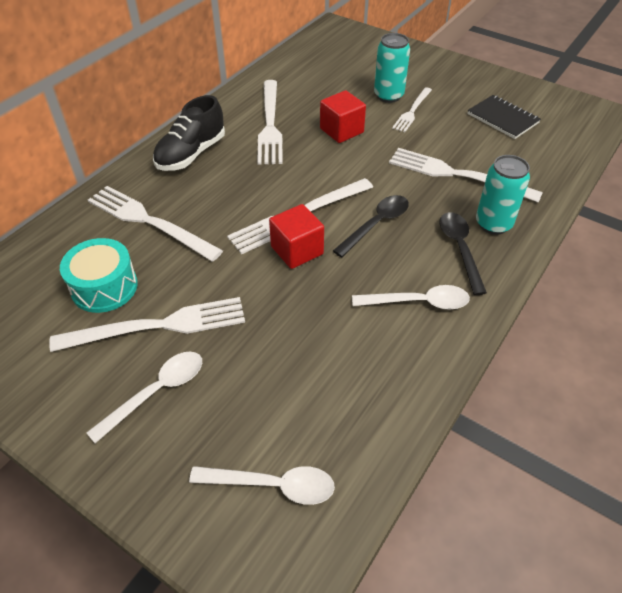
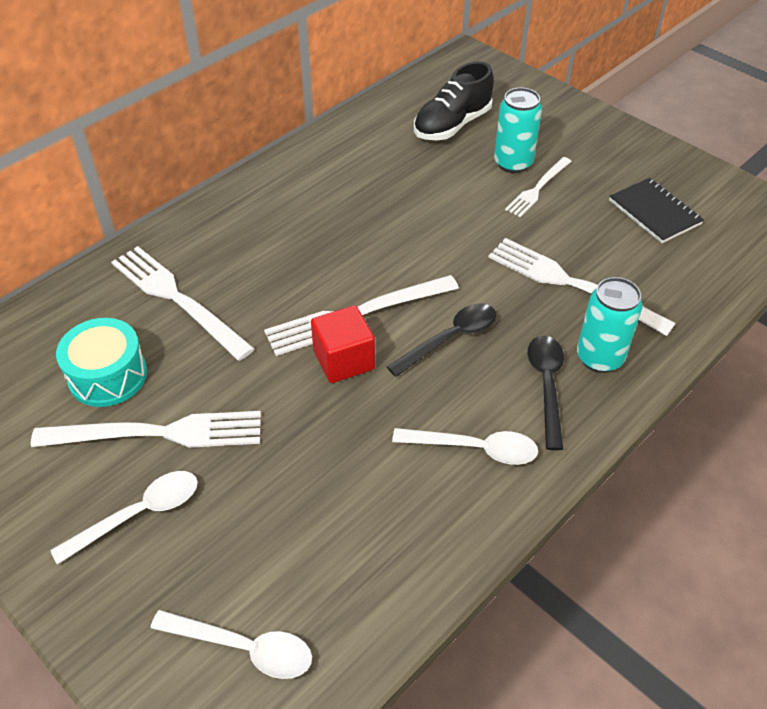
camera: 10 degrees right, 0 degrees up
black shoe [153,95,225,171] -> black shoe moved to [414,62,494,140]
white fork [257,80,283,165] -> none
red cube [320,90,366,143] -> none

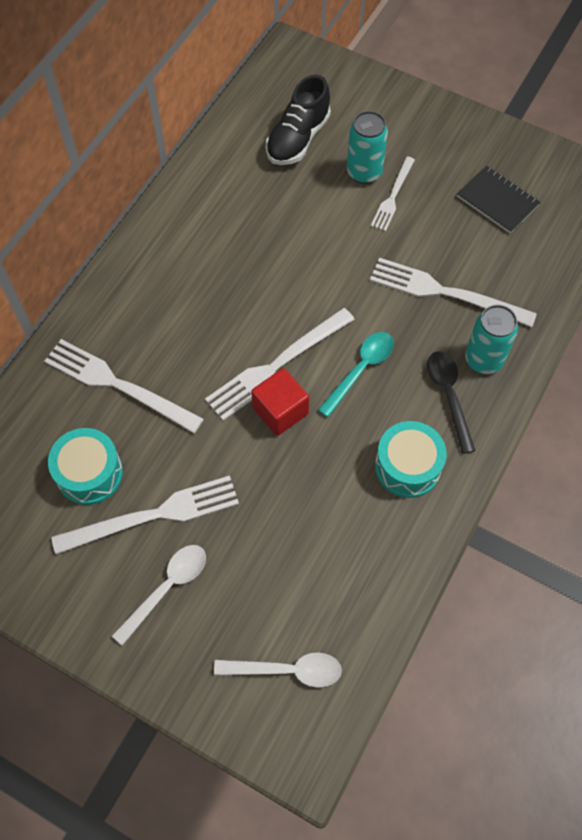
camera: 15 degrees left, 15 degrees up
black spoon [386,304,496,377] -> turquoise spoon [318,332,394,418]
white spoon [392,428,538,465] -> turquoise drum [375,421,447,498]

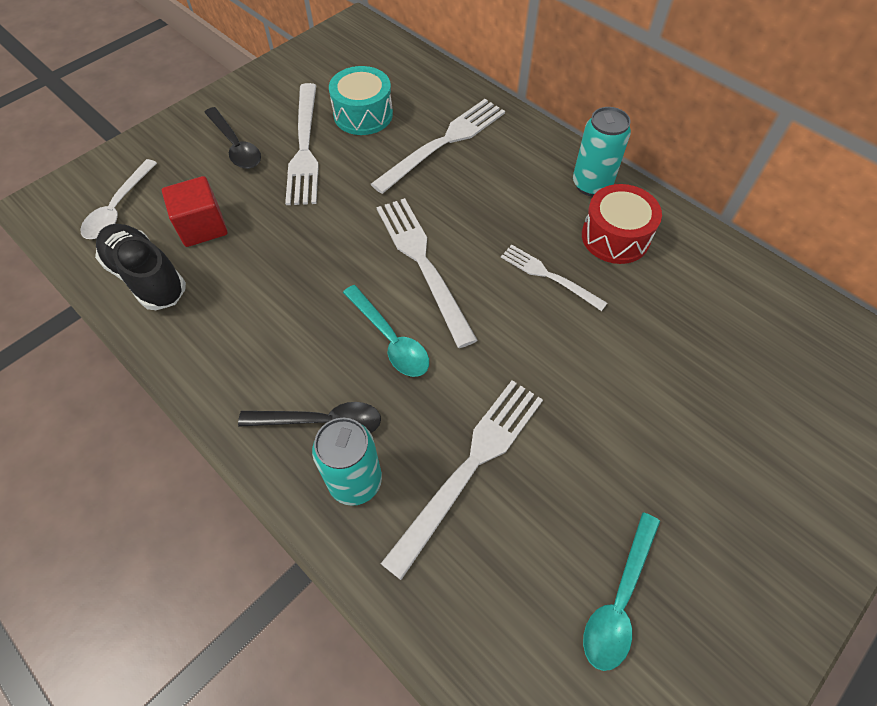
camera: 105 degrees right, 5 degrees down
white spoon [112,545,206,646] -> black spoon [204,107,261,169]
red cube [251,368,309,436] -> red cube moved to [162,176,227,247]
black shoe [266,75,331,165] -> black shoe moved to [95,224,186,310]
turquoise can [347,111,388,184] -> turquoise can moved to [573,107,631,197]
white fork [371,157,415,231] -> white fork moved to [501,245,607,311]
turquoise drum [375,421,447,498] -> none
black notebook [457,166,540,233] -> turquoise spoon [583,513,660,671]
none -> red drum [582,184,662,264]

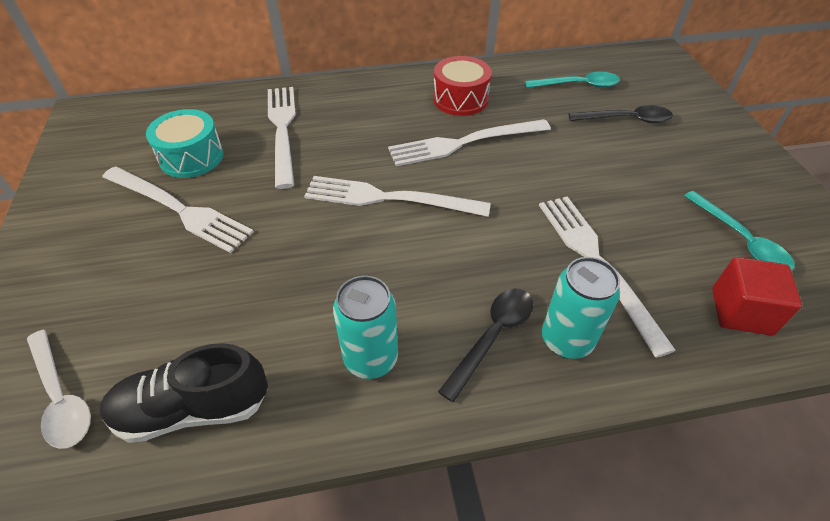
camera: 55 degrees left, 10 degrees down
red cube [162,176,227,247] -> red cube moved to [712,257,802,336]
black spoon [204,107,261,169] -> black spoon moved to [569,105,673,123]
turquoise spoon [343,285,429,377] -> turquoise spoon moved to [525,72,620,88]
white fork [501,245,607,311] -> white fork [388,119,551,166], size x1.68
turquoise can [573,107,631,197] -> turquoise can moved to [333,276,398,379]

